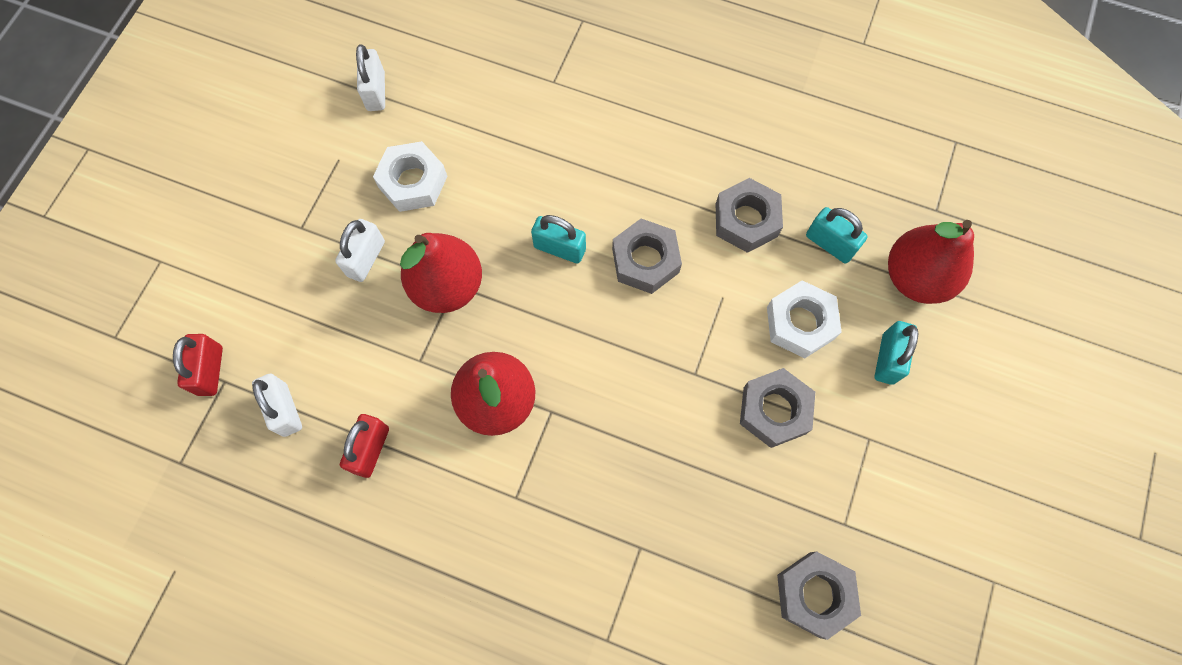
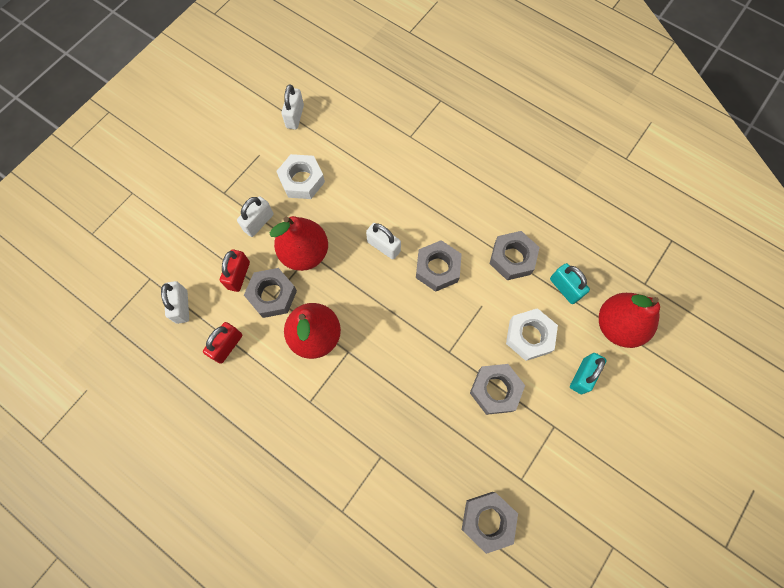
camera: 15 degrees right, 0 degrees up
red padlock [173,334,223,396] -> red padlock moved to [220,249,250,292]
turquoise padlock [531,215,586,264] -> white padlock [366,223,401,259]
none -> grey nut [244,268,297,318]

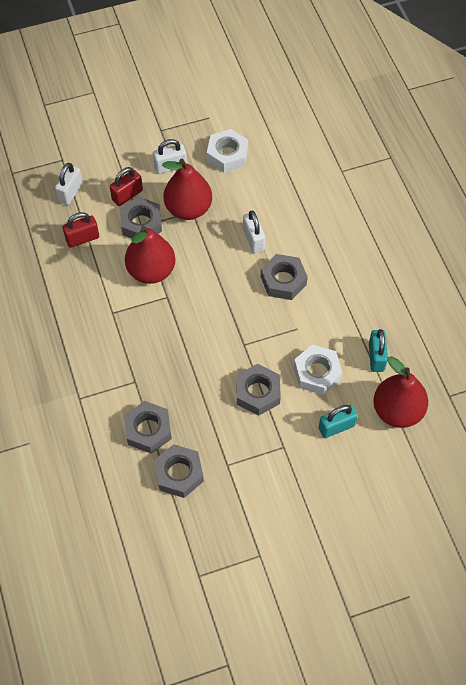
camera: 35 degrees right, 10 degrees down
white padlock [282,84,304,130] -> none
grey nut [489,231,540,280] -> grey nut moved to [124,401,172,454]

